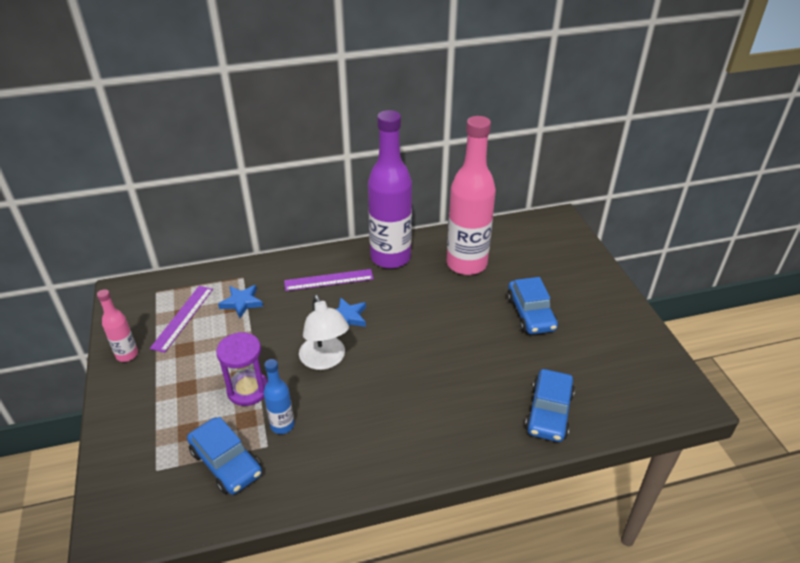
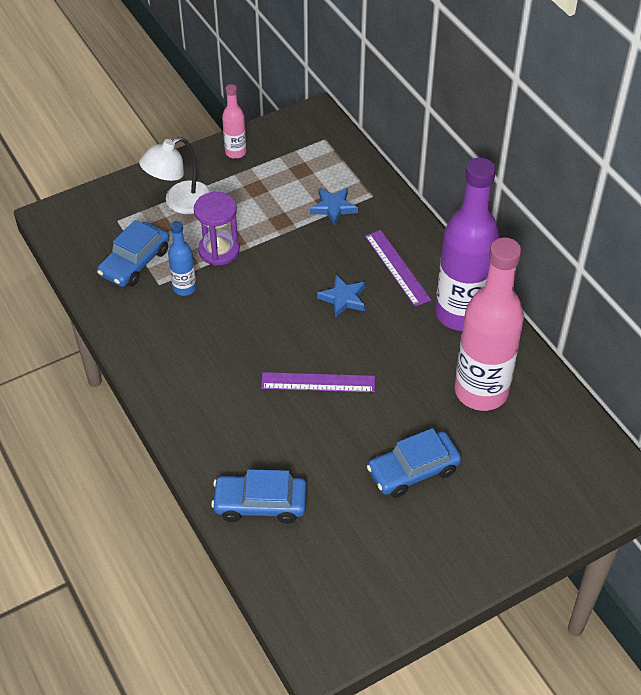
camera: 75 degrees right, 10 degrees up
purple ruler [150,286,213,353] -> purple ruler moved to [261,372,375,392]
white lamp [299,294,349,370] -> white lamp moved to [139,137,212,214]

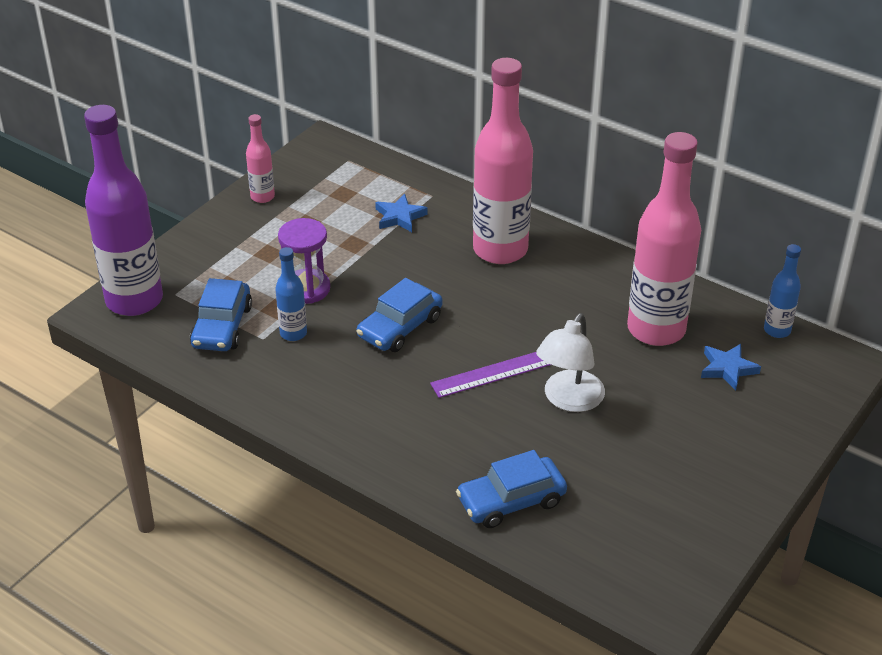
camera: 25 degrees left, 10 degrees down
white lamp [139,137,212,214] -> white lamp moved to [536,313,605,412]
blue star [317,275,365,318] -> blue star moved to [701,344,761,391]
purple ruler [365,230,431,307] -> pink bottle [473,58,533,264]
blue car [367,428,462,498] -> blue car moved to [356,278,443,352]
purple bottle [435,158,500,331] -> purple bottle moved to [84,105,163,316]
none -> blue bottle [764,244,801,338]

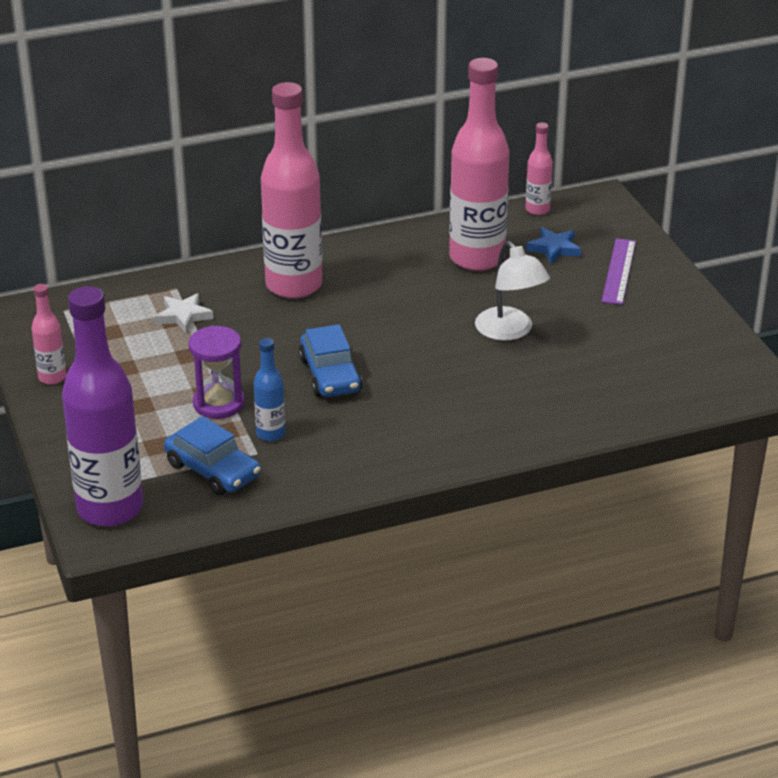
camera: 55 degrees left, 5 degrees down
blue star [375,194,428,232] -> white star [155,293,213,333]
purple ruler [430,352,551,398] -> purple ruler moved to [601,238,636,305]
blue car [456,450,567,528] -> none
blue bottle [764,244,801,338] -> pink bottle [525,123,553,215]

